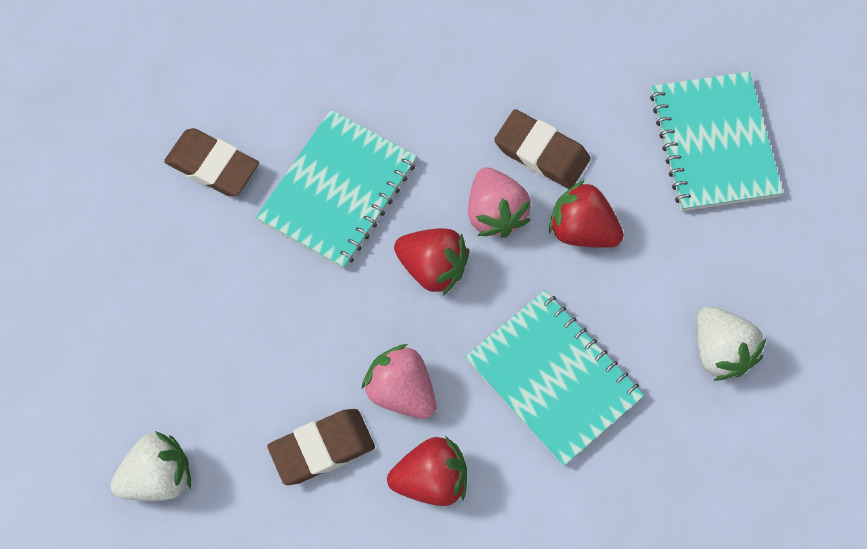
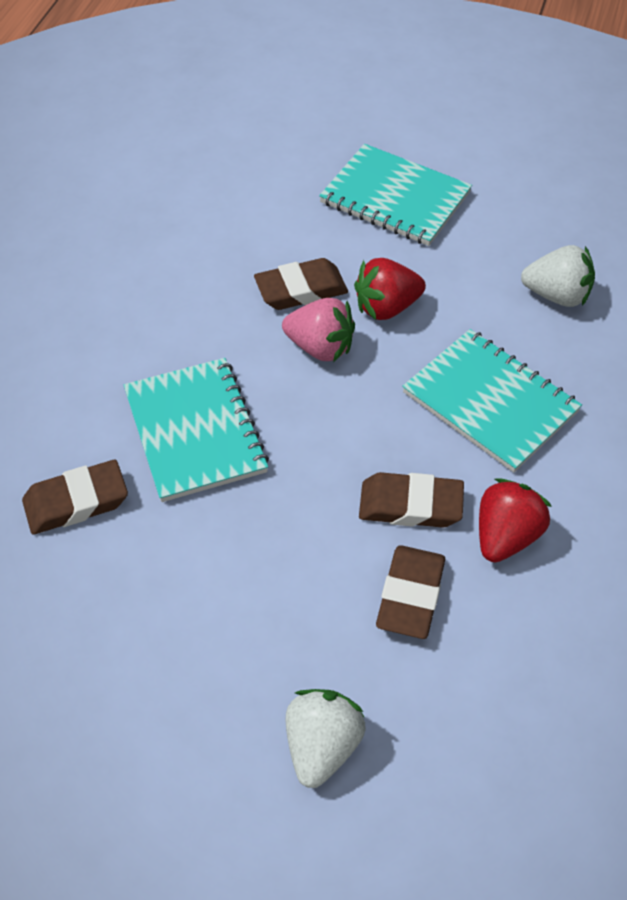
camera: 50 degrees left, 15 degrees down
pink strawberry [362,344,436,419] -> brown eraser [359,472,464,528]
red strawberry [394,228,469,296] -> none
turquoise notebook [465,290,644,466] -> turquoise notebook turned 45 degrees clockwise [402,329,582,472]

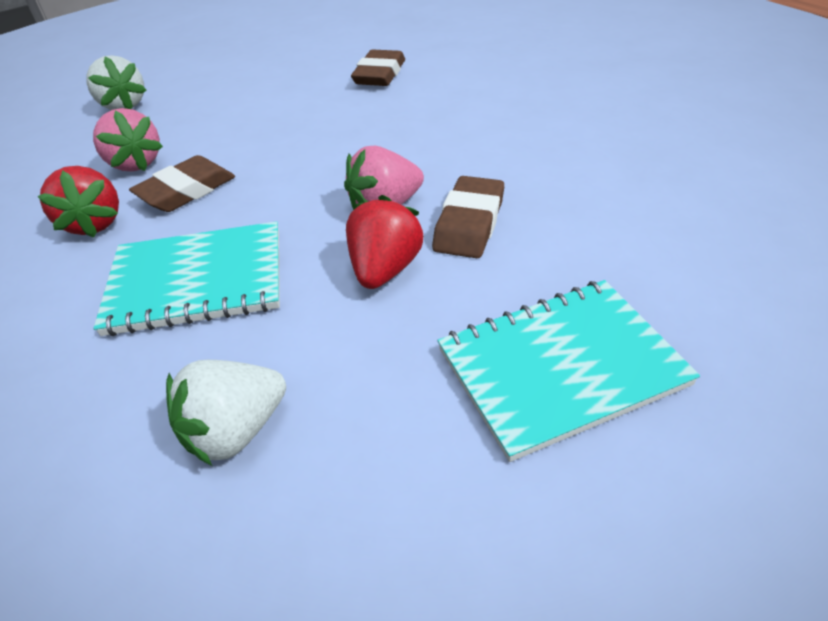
camera: 130 degrees right, 10 degrees down
turquoise notebook [124,358,269,502] -> none
brown eraser [376,545,445,639] -> pink strawberry [93,108,163,172]

